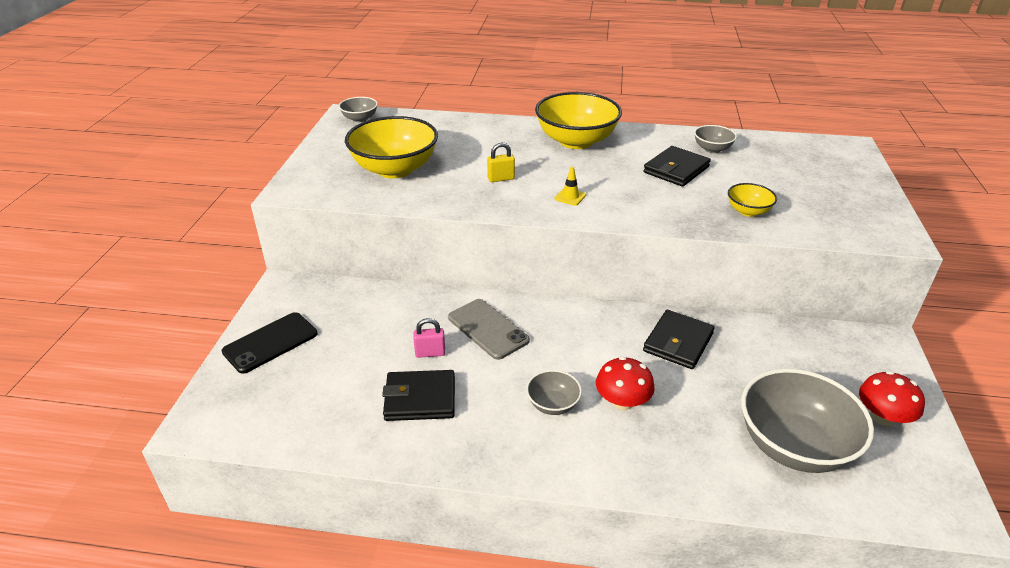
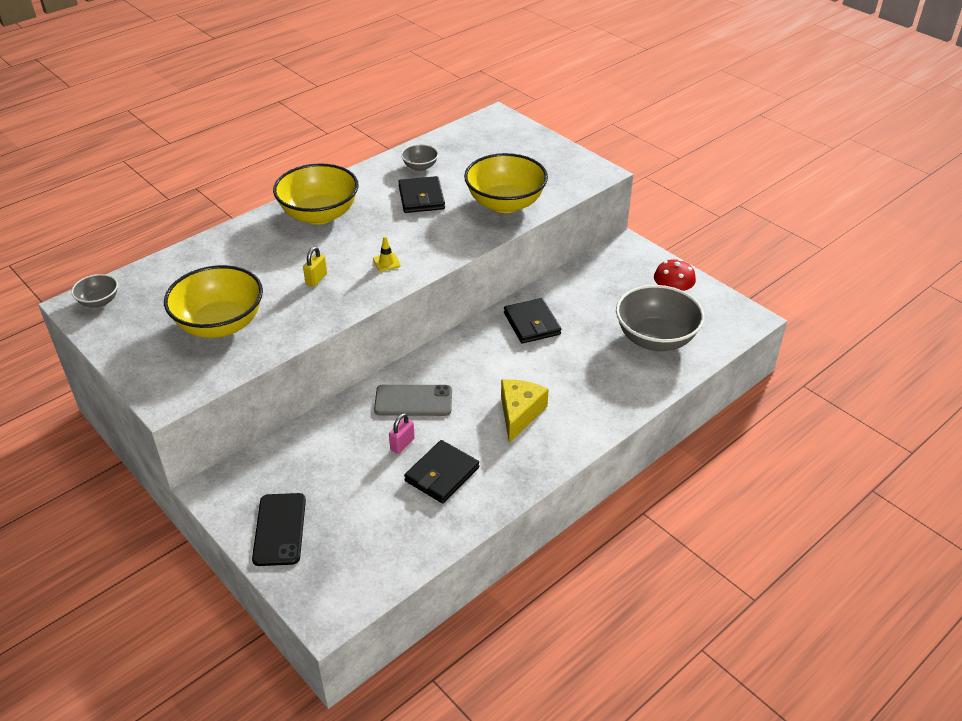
camera: 50 degrees left, 5 degrees up
grey bowl [526,370,582,415] -> yellow cheese [501,379,549,443]
red mushroom [596,357,655,410] -> none
yellow bowl [728,183,777,217] -> yellow bowl [464,153,548,213], size x2.09

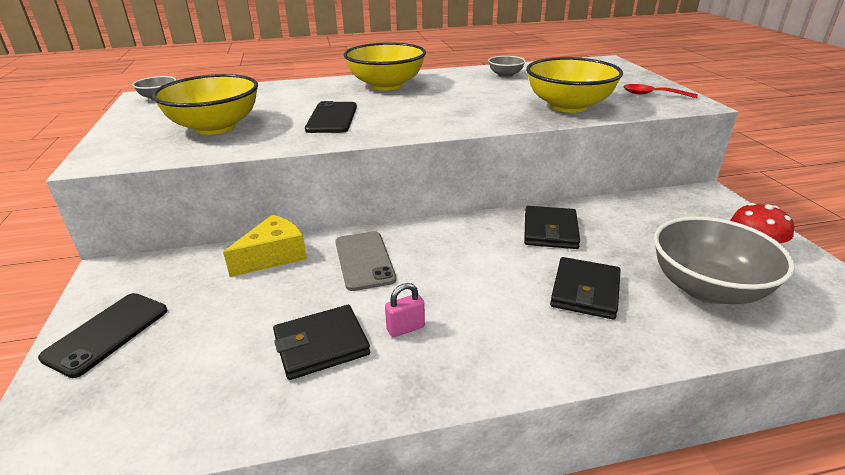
camera: 30 degrees right, 10 degrees down
yellow padlock [303,247,327,287] -> black phone [305,101,357,133]
yellow traffic cone [373,236,401,271] -> none
grey phone [374,384,452,416] -> grey phone turned 45 degrees clockwise [335,231,396,291]
pink padlock [389,413,415,454] -> pink padlock moved to [385,283,425,338]
black wallet [398,176,445,213] -> black wallet moved to [550,257,621,320]
yellow cheese [501,379,549,443] -> yellow cheese moved to [223,215,307,277]
none -> red spoon [623,84,698,98]

